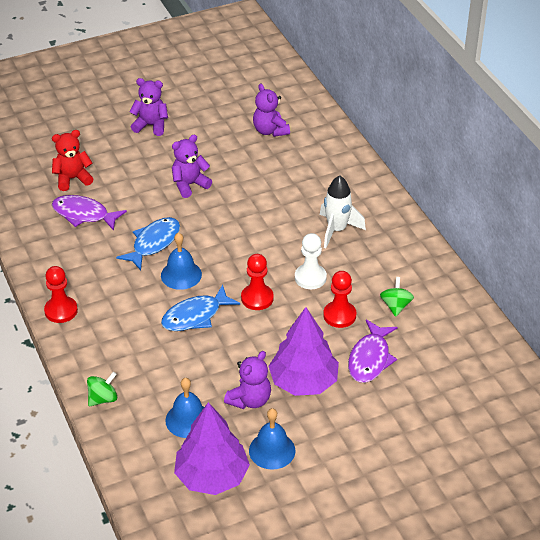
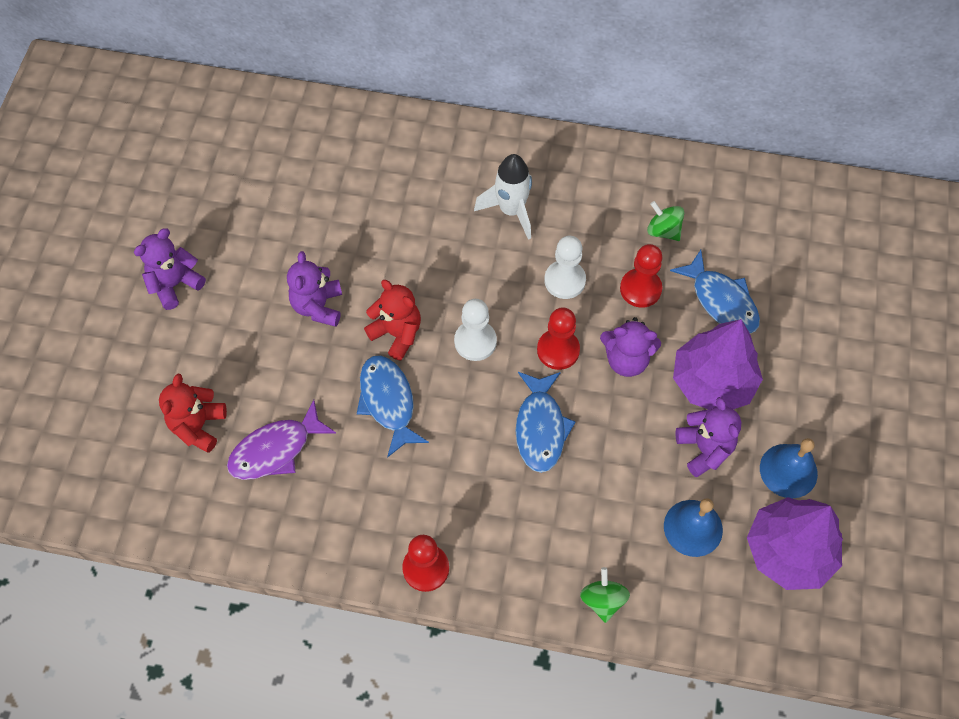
camera: 55 degrees left, 20 degrees up
blue bell [161,232,202,290] -> none
purple teddy bear [253,84,290,137] -> purple teddy bear moved to [600,317,661,377]
purple fish [348,320,398,383] -> blue fish [670,250,760,333]
none -> red teddy bear [364,280,421,360]
none -> white pawn [454,299,497,361]

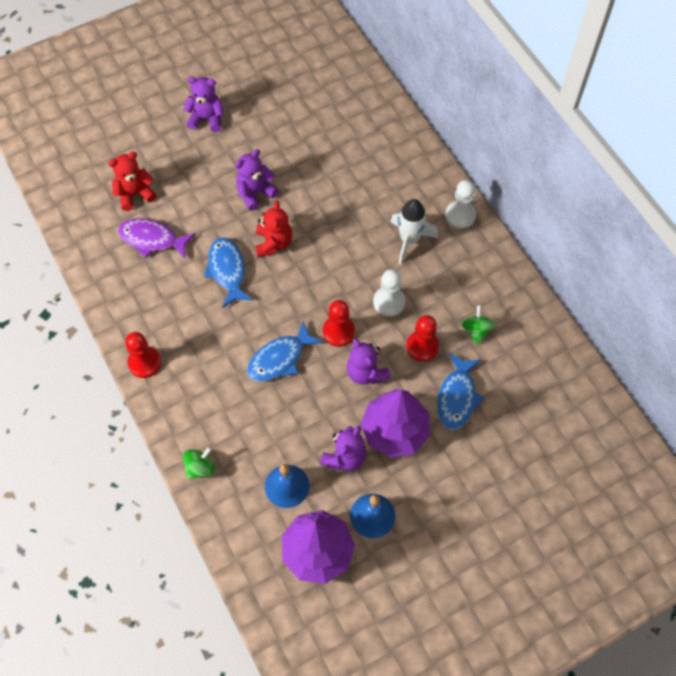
camera: 50 degrees right, 0 degrees up
blue fish [357,355,429,458] -> blue fish turned 45 degrees counterclockwise [204,238,253,308]
white pawn [454,299,497,361] -> white pawn moved to [445,180,476,229]

